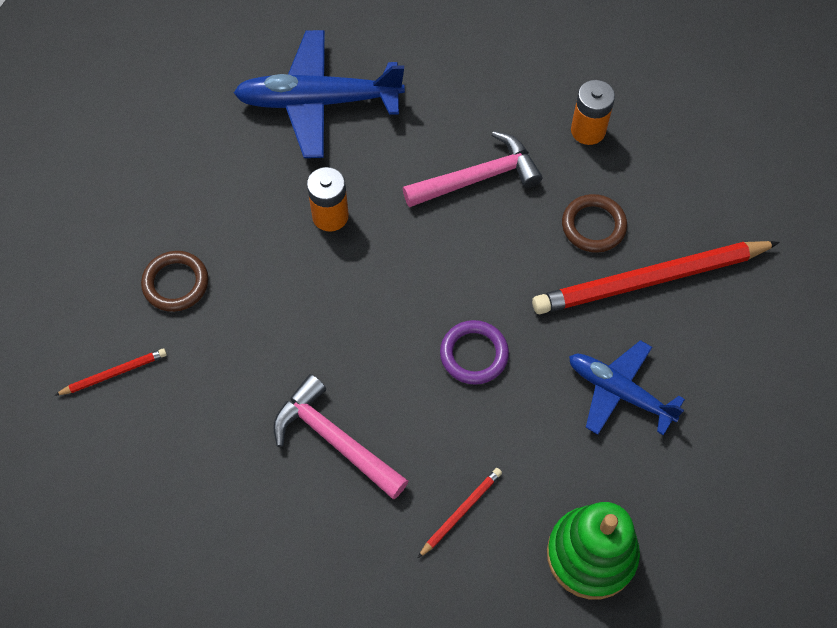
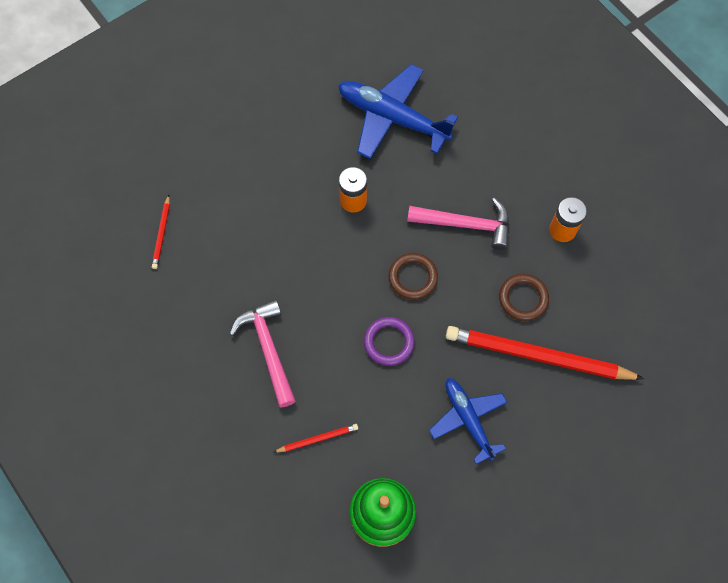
camera: 30 degrees right, 5 degrees up
red pencil [54,348,167,396] -> red pencil turned 90 degrees clockwise [152,195,170,269]
brown ring [141,251,208,312] -> brown ring moved to [389,253,438,300]

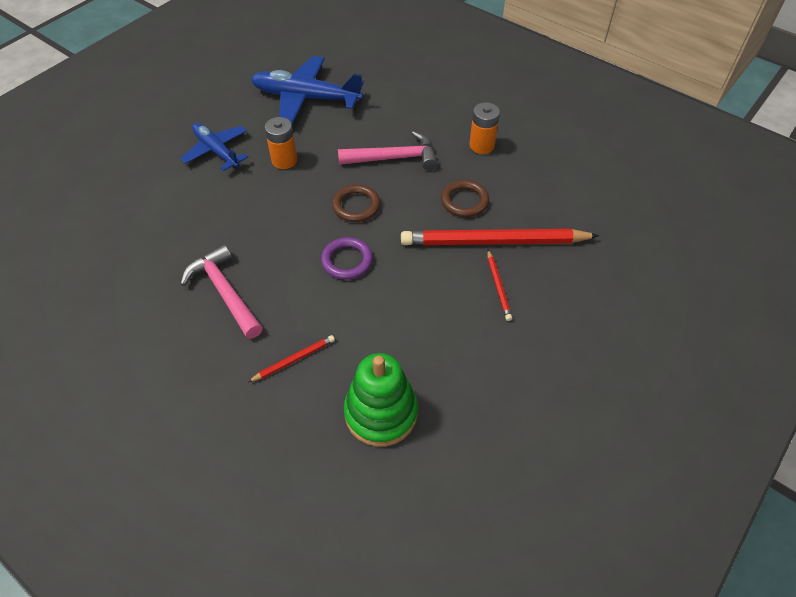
camera: 15 degrees left, 15 degrees down
red pencil [152,195,170,269] -> red pencil moved to [487,250,512,321]
blue plane [429,378,507,464] -> blue plane moved to [180,123,248,171]

